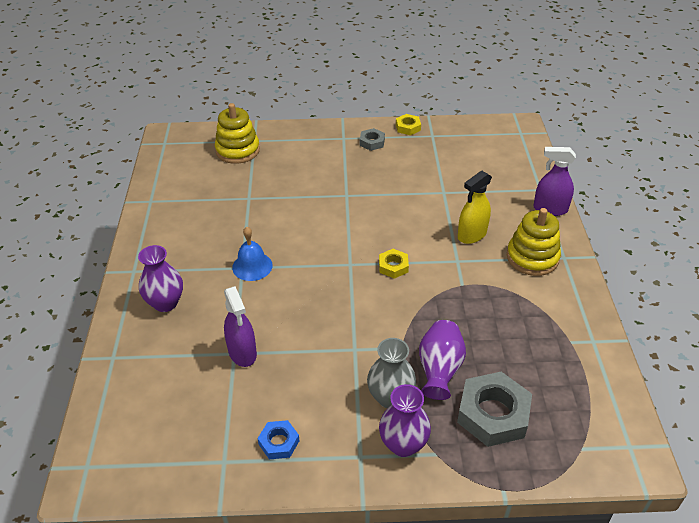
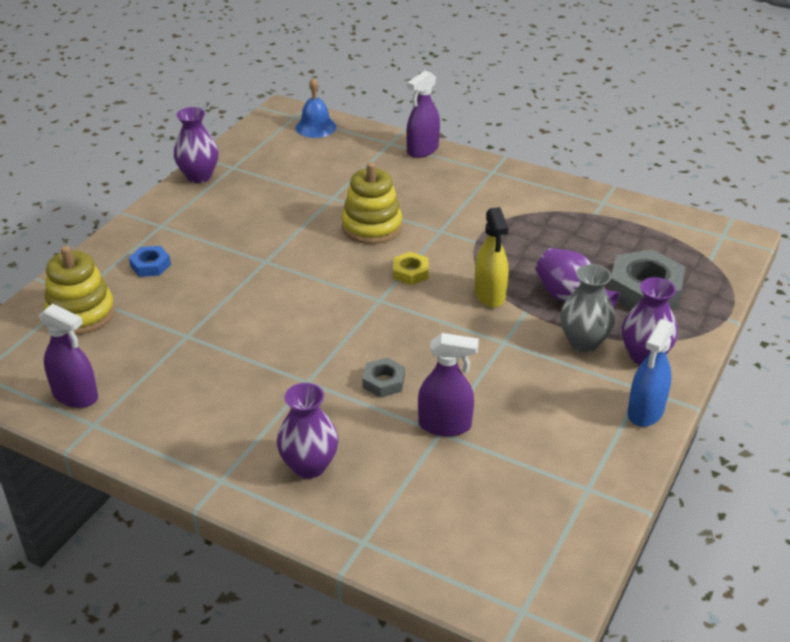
camera: 60 degrees left, 5 degrees down
blue bell [232,227,273,281] -> blue bell moved to [295,78,336,138]
blue nut [258,420,299,459] -> blue nut moved to [129,246,171,277]
grey nut [360,128,385,151] -> grey nut moved to [362,358,405,398]
yellow nut [396,114,421,135] -> purple vase [174,107,219,183]
yellow spray bottle [458,171,492,244] -> yellow spray bottle moved to [475,207,508,308]
yellow stacking toy [507,208,561,276] -> yellow stacking toy moved to [341,162,402,244]
none -> purple spray bottle [39,303,98,408]
none -> blue spray bottle [628,319,675,427]

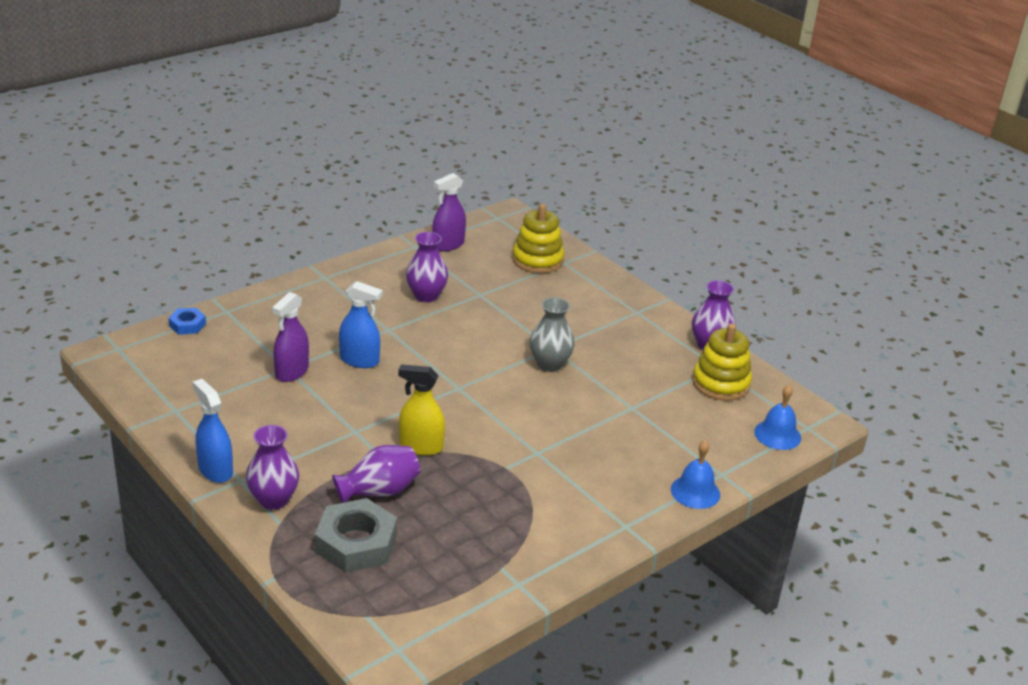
camera: 110 degrees right, 5 degrees down
blue nut [129,246,171,277] -> blue nut moved to [168,308,206,335]
purple vase [277,383,338,479] -> purple vase moved to [406,232,448,303]
yellow stacking toy [341,162,402,244] -> yellow stacking toy moved to [692,323,752,401]
grey nut [362,358,405,398] -> blue spray bottle [339,281,382,368]
yellow nut [393,252,429,285] -> none
purple spray bottle [407,71,440,158] -> blue bell [671,440,720,509]
grey vase [560,264,615,352] -> grey vase moved to [530,297,575,372]

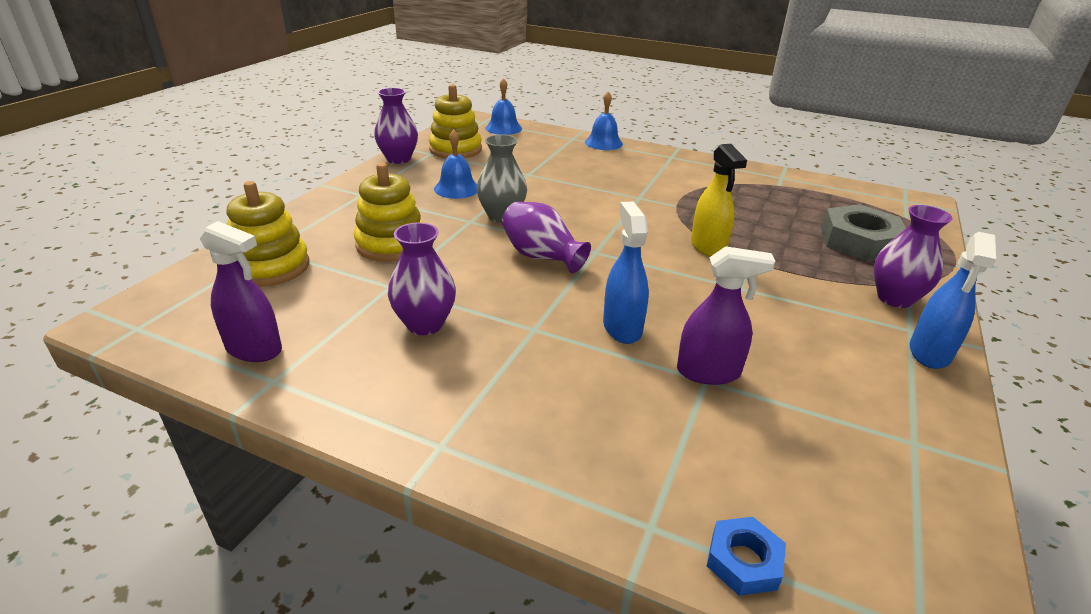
camera: 115 degrees left, 0 degrees up
purple vase [332,445,421,503] -> purple vase moved to [502,202,591,273]
none -> yellow stacking toy [354,163,423,262]
none -> blue bell [434,129,477,199]

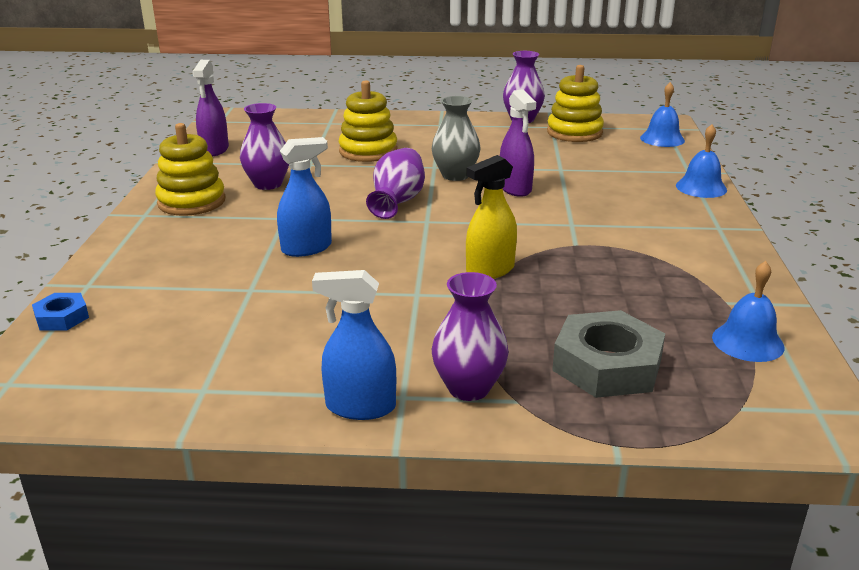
camera: 70 degrees right, 5 degrees down
yellow stacking toy [227,181,309,287] -> yellow stacking toy moved to [155,123,225,216]
blue bell [434,129,477,199] -> blue bell moved to [712,261,784,362]
purple spray bottle [677,246,775,385] -> purple spray bottle moved to [500,89,536,197]

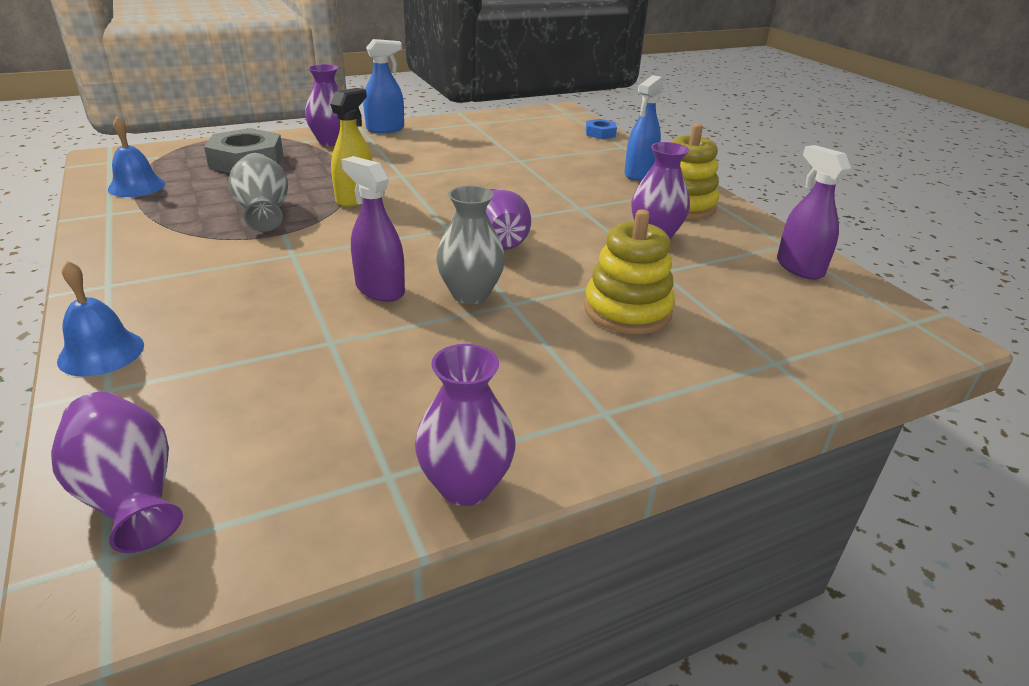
camera: 150 degrees right, 5 degrees up
blue spray bottle [277,137,332,257] -> blue spray bottle moved to [624,75,664,180]
yellow stacking toy [547,65,604,142] -> none
blue bell [640,82,685,147] -> purple vase [51,392,183,553]
none -> grey vase [228,153,288,232]

